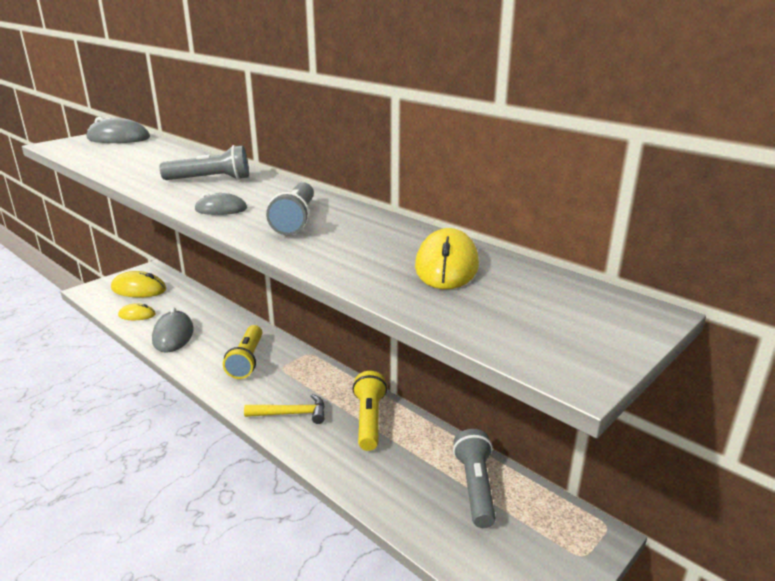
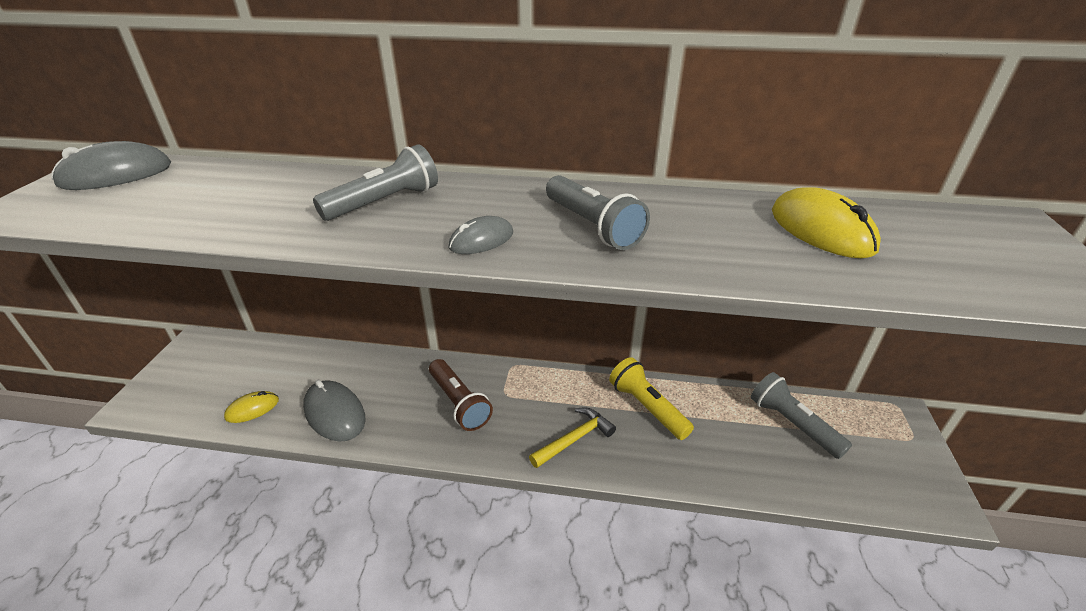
camera: 35 degrees left, 10 degrees up
yellow mouse [111,271,166,297] -> none
yellow flashlight [223,325,262,379] -> brown flashlight [429,359,493,431]

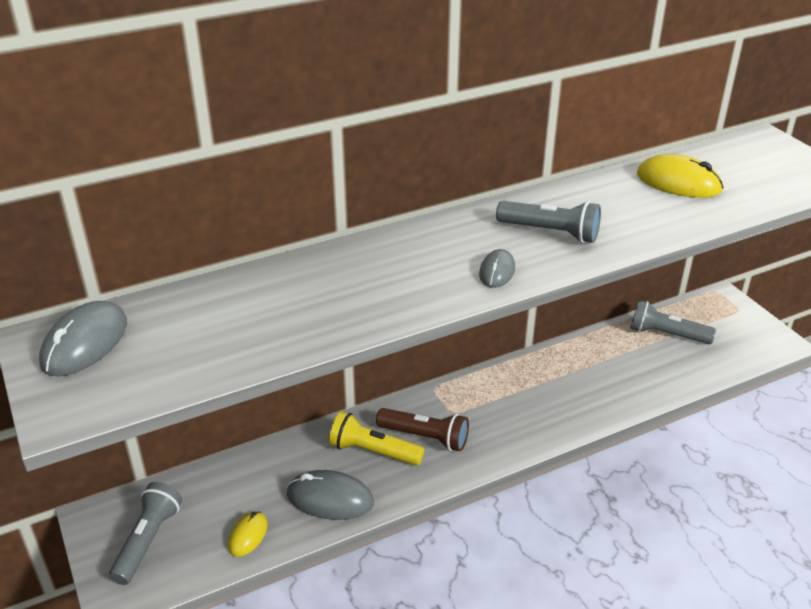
camera: 35 degrees left, 0 degrees up
grey flashlight [313,144,438,221] -> grey flashlight moved to [109,482,182,585]
yellow hammer [529,408,616,468] -> none
yellow flashlight [609,357,694,440] -> yellow flashlight moved to [329,412,424,465]

